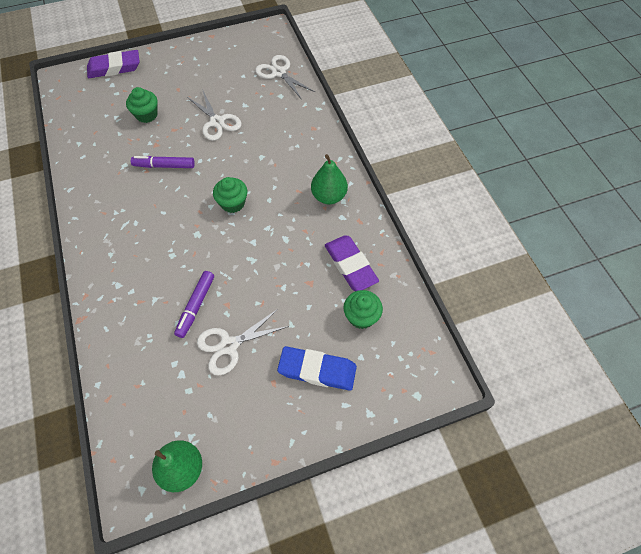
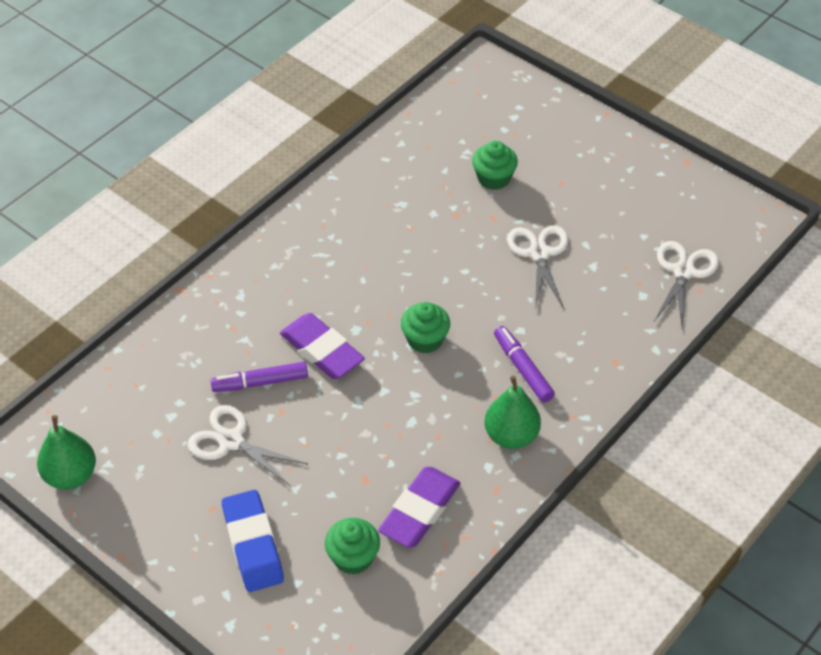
camera: 60 degrees right, 10 degrees down
purple eraser [87,50,140,78] -> purple eraser moved to [280,313,365,379]
purple marker [131,156,195,168] -> purple marker moved to [494,326,555,402]
white scissors [187,89,242,141] -> white scissors turned 150 degrees clockwise [507,226,568,309]

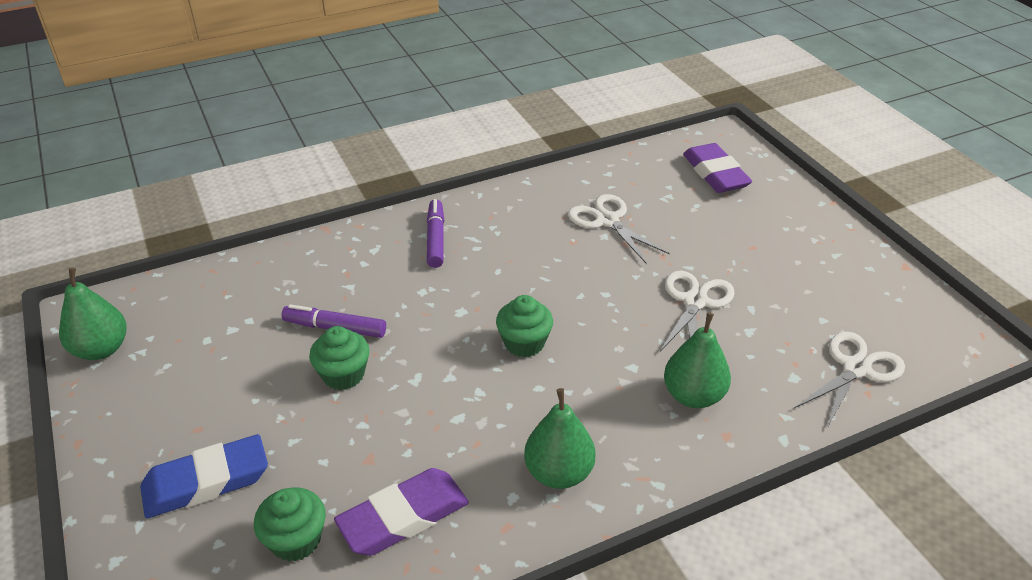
camera: 25 degrees right, 10 degrees down
white scissors [187,405,308,486] -> white scissors moved to [568,194,670,264]
blue eraser [222,490,284,592] -> blue eraser turned 60 degrees clockwise [140,434,268,518]
purple eraser [280,313,365,379] -> purple eraser moved to [683,143,752,193]
green cupcake [472,141,518,190] -> green cupcake moved to [309,326,369,390]
purple marker [494,326,555,402] -> purple marker moved to [427,199,444,268]
none -> green pear [664,312,731,408]

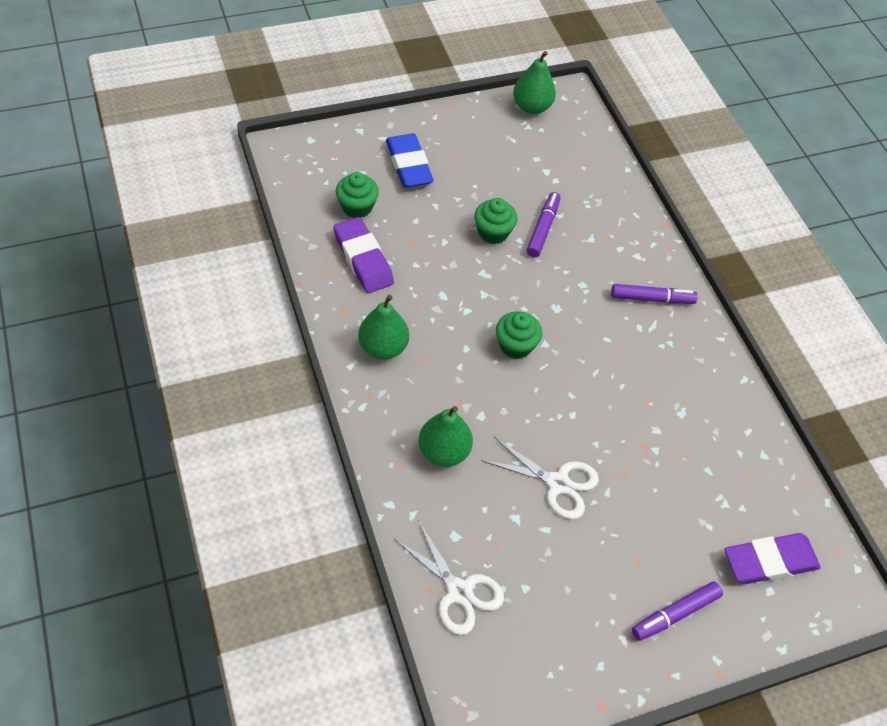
camera: 90 degrees right, 15 degrees up
white scissors [568,194,670,264] -> none
none -> purple marker [632,581,723,641]

